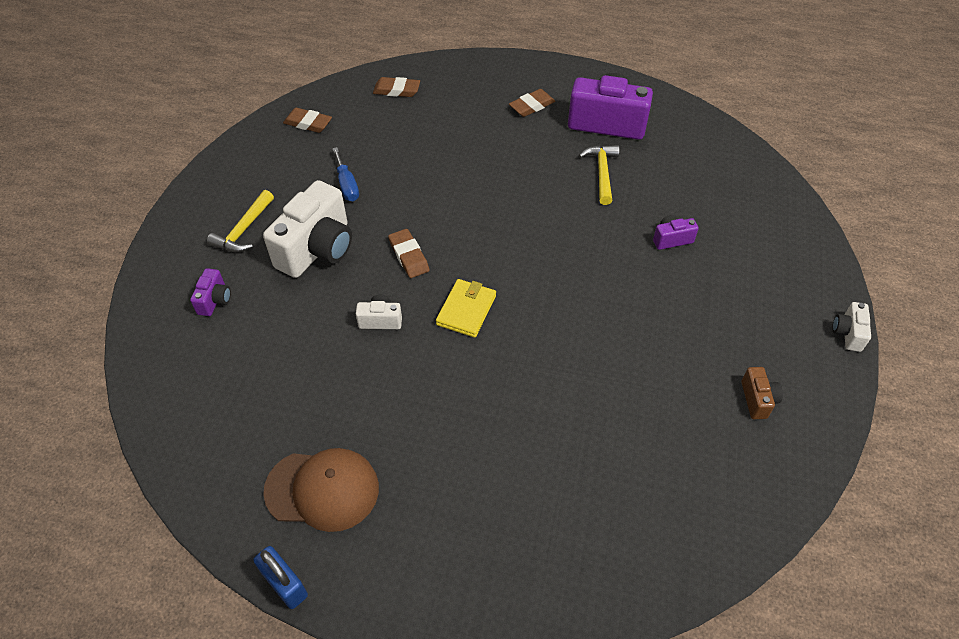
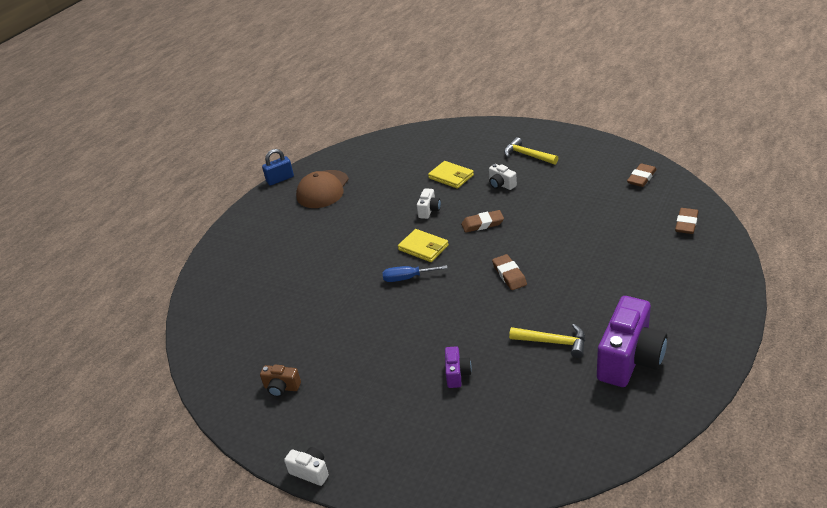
camera: 110 degrees right, 15 degrees down
purple camera [190,268,231,316] -> none
white camera [263,180,352,278] -> white camera [489,164,517,190], size x0.46
blue screwdriver [332,147,359,201] -> blue screwdriver moved to [382,265,448,282]
brown eraser [509,89,555,117] -> brown eraser moved to [492,254,527,290]
none -> yellow wallet [428,161,474,189]

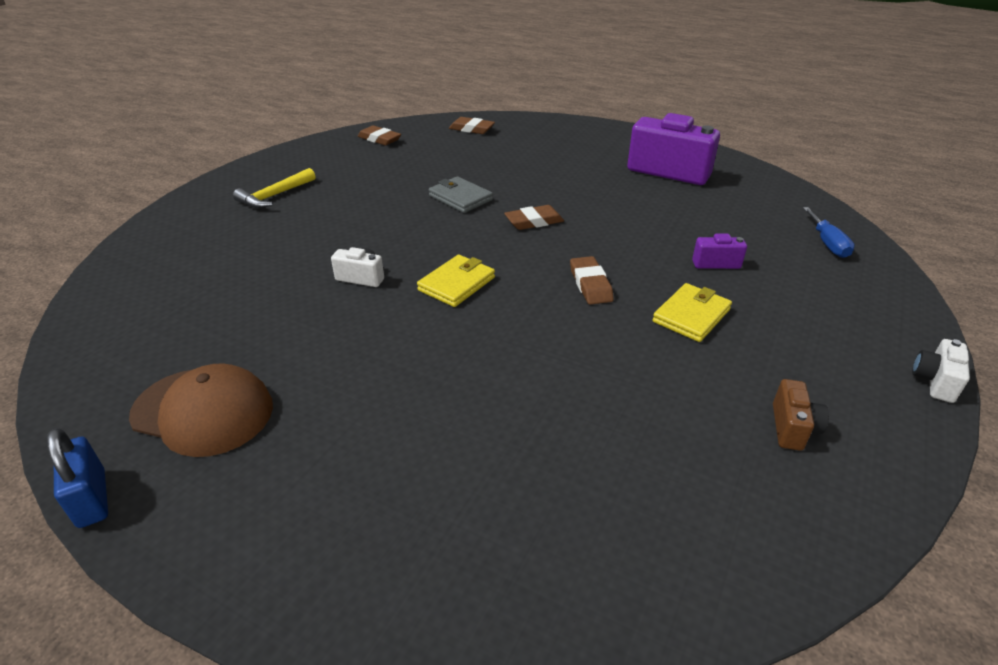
camera: 95 degrees left, 0 degrees up
blue screwdriver [382,265,448,282] -> blue screwdriver moved to [803,207,855,258]
yellow wallet [428,161,474,189] -> yellow wallet moved to [652,283,732,342]
brown eraser [461,210,504,233] -> brown eraser moved to [570,256,614,305]
white camera [489,164,517,190] -> none
yellow hammer [509,324,585,358] -> none
none -> grey wallet [429,176,493,213]

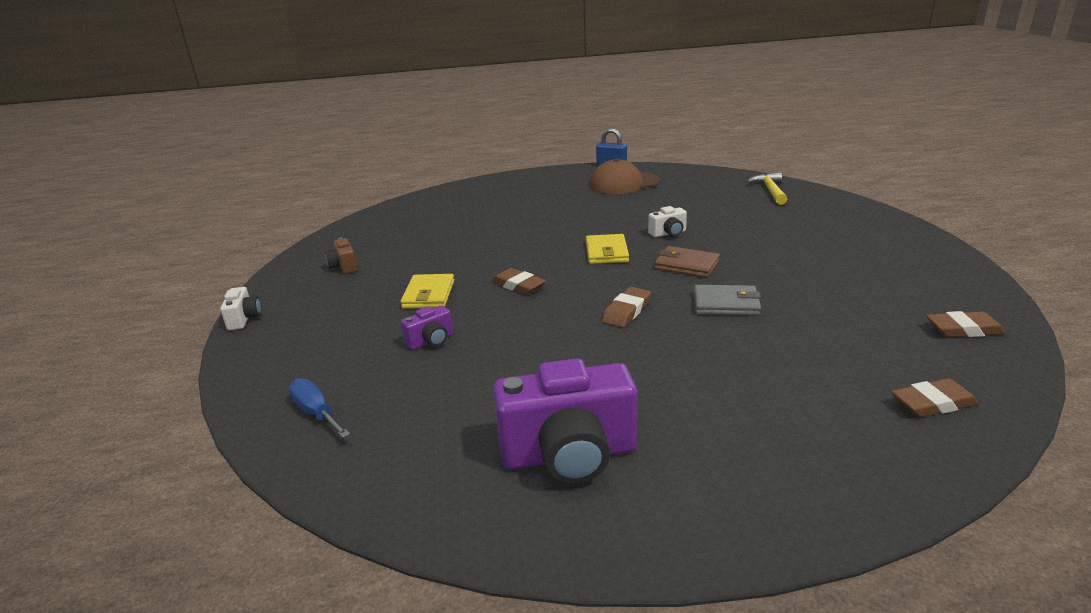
camera: 145 degrees right, 10 degrees down
yellow hammer [233,168,316,208] -> yellow hammer moved to [747,173,787,205]
none -> brown wallet [654,246,720,278]

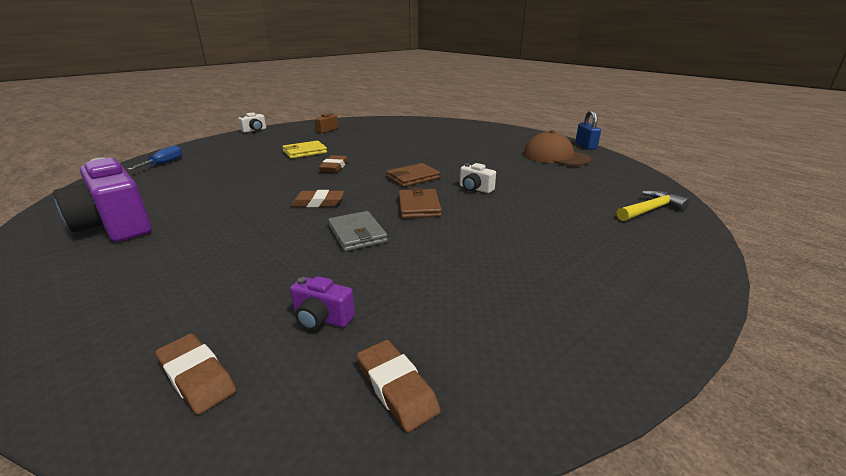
camera: 55 degrees right, 0 degrees up
purple camera [401,305,453,350] -> purple camera moved to [290,276,355,330]
yellow wallet [586,234,629,264] -> brown wallet [386,163,440,187]

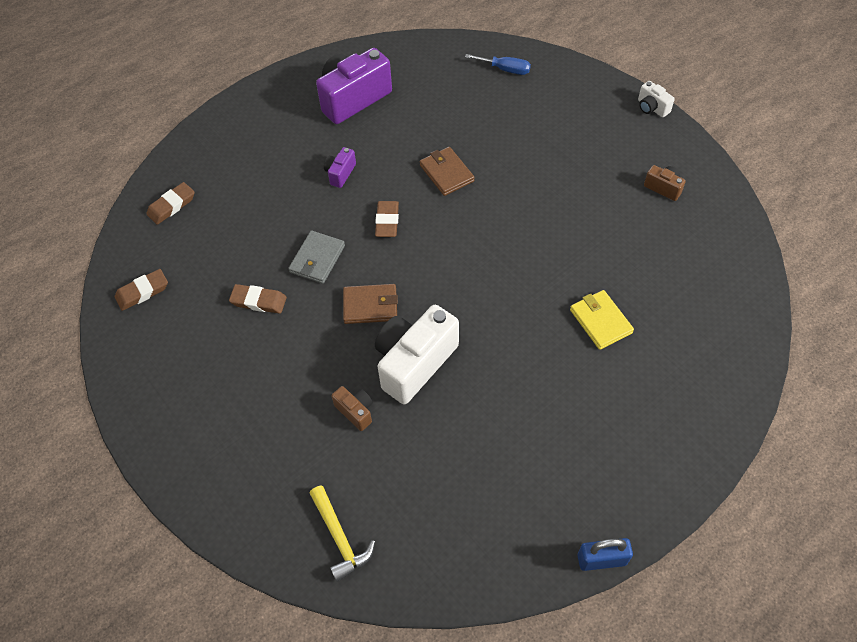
camera: 95 degrees right, 30 degrees up
yellow wallet [282,141,327,159] -> yellow wallet moved to [570,290,634,350]
purple camera [290,276,355,330] -> purple camera moved to [324,147,356,188]
brown eraser [319,155,348,173] -> brown eraser moved to [229,284,287,314]
grey wallet [328,211,388,251] -> grey wallet turned 45 degrees counterclockwise [288,231,345,284]
brown wallet [386,163,440,187] -> brown wallet moved to [420,147,475,196]
white camera [460,163,496,193] -> white camera [375,305,459,404], size x2.16
brown cap [524,130,591,166] -> none
none -> brown camera [332,386,373,431]

